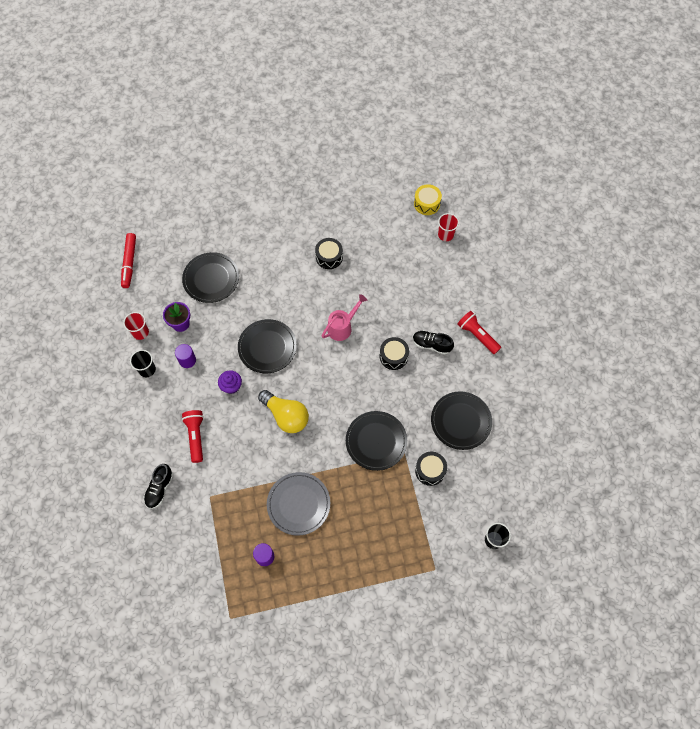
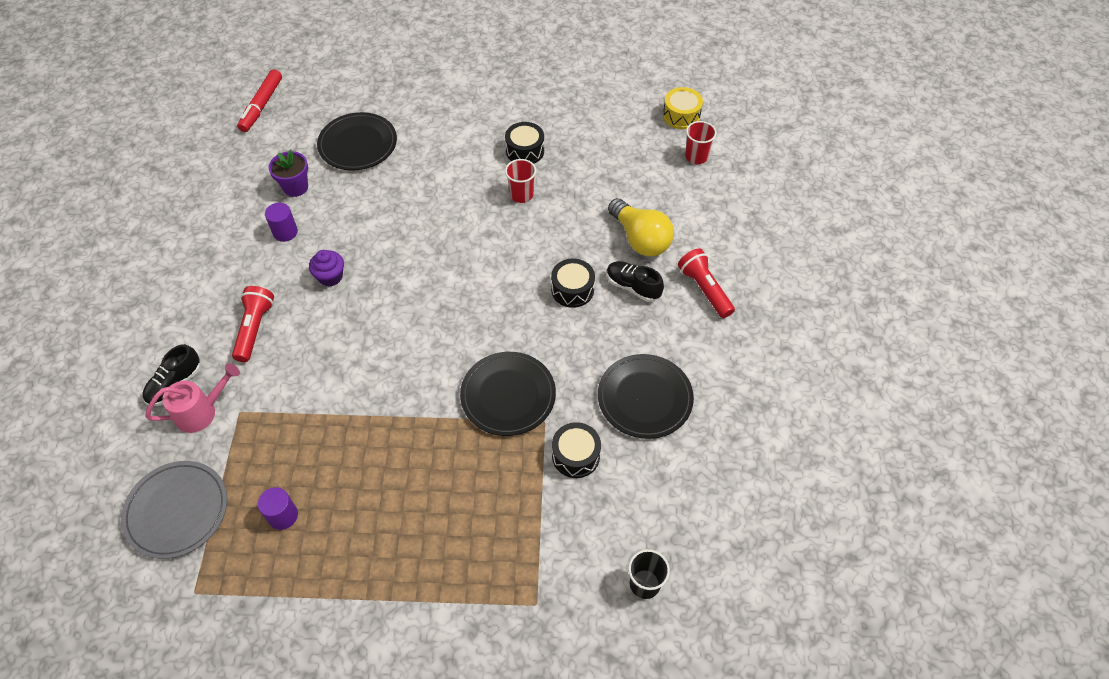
camera: 15 degrees right, 10 degrees down
red cup [123,312,149,340] -> red cup moved to [505,159,536,203]
black cup [130,350,156,377] -> none
black plate [238,319,297,373] -> none
yellow light bulb [258,390,309,433] -> yellow light bulb moved to [608,198,674,256]
grey plate [267,472,330,536] -> grey plate moved to [121,461,227,559]
pink watering can [322,294,367,341] -> pink watering can moved to [145,363,240,433]

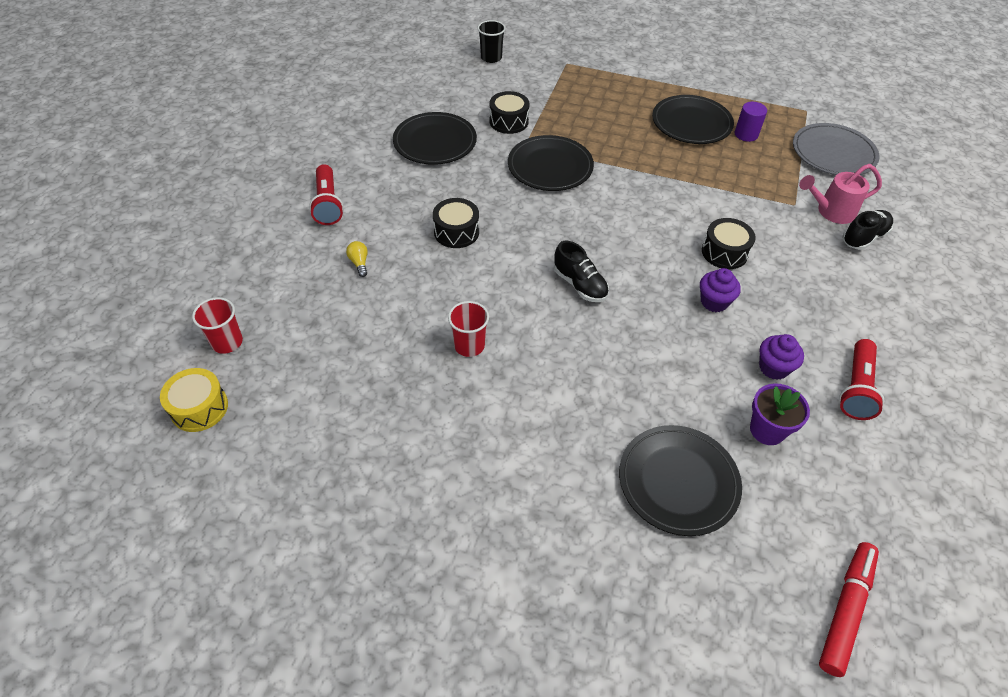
camera: 165 degrees left, 5 degrees down
red flashlight [232,286,274,362] -> red flashlight moved to [839,339,885,420]
purple cylinder [265,203,298,242] -> purple cupcake [759,334,804,380]
black drum [505,122,544,164] -> black drum moved to [702,218,756,269]
black shoe [607,261,664,302] -> black shoe moved to [554,241,609,302]
yellow light bulb [608,198,674,256] -> yellow light bulb [346,241,368,277], size x0.40
none -> black plate [652,95,734,144]

